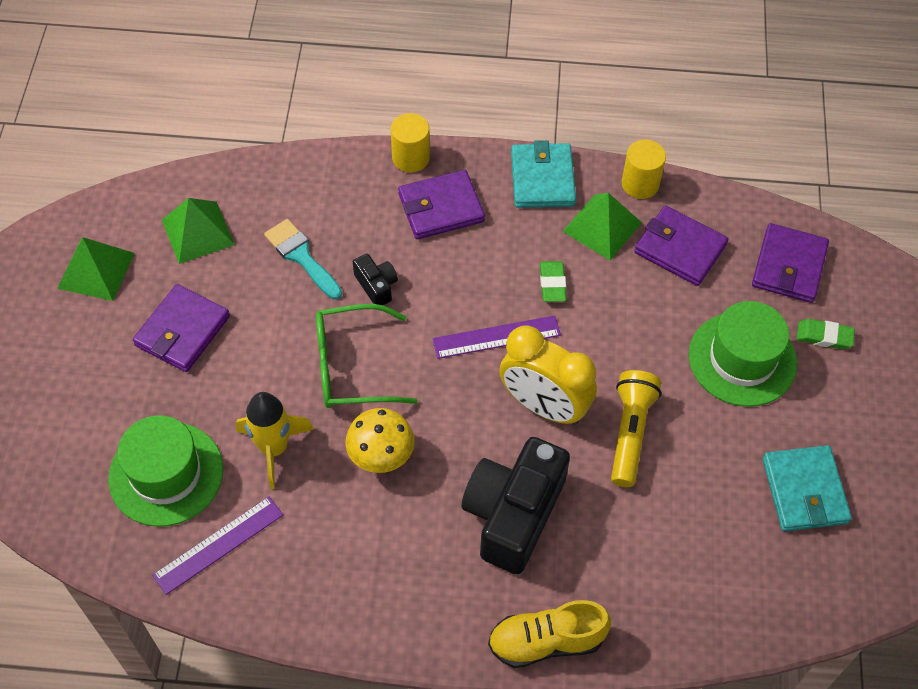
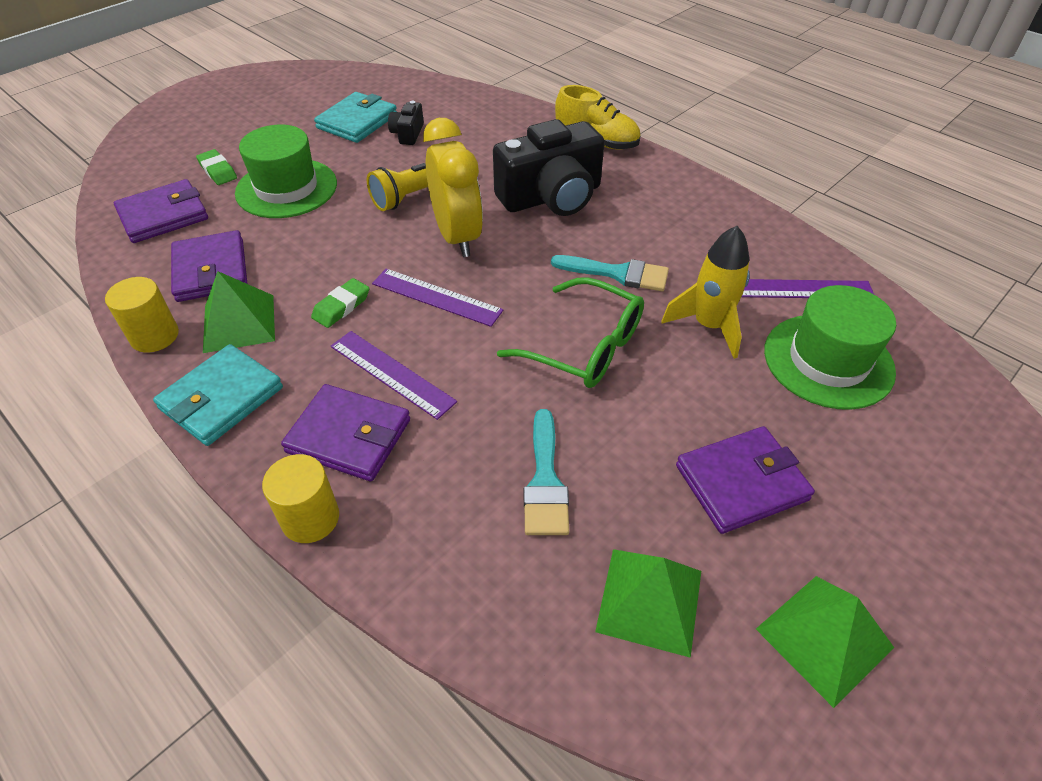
camera: 140 degrees left, 10 degrees down
yellow mushroom [346,408,414,473] -> turquoise brush [551,255,669,291]
black camera [353,254,398,305] -> black camera moved to [388,101,424,145]
none -> purple ruler [331,331,457,420]

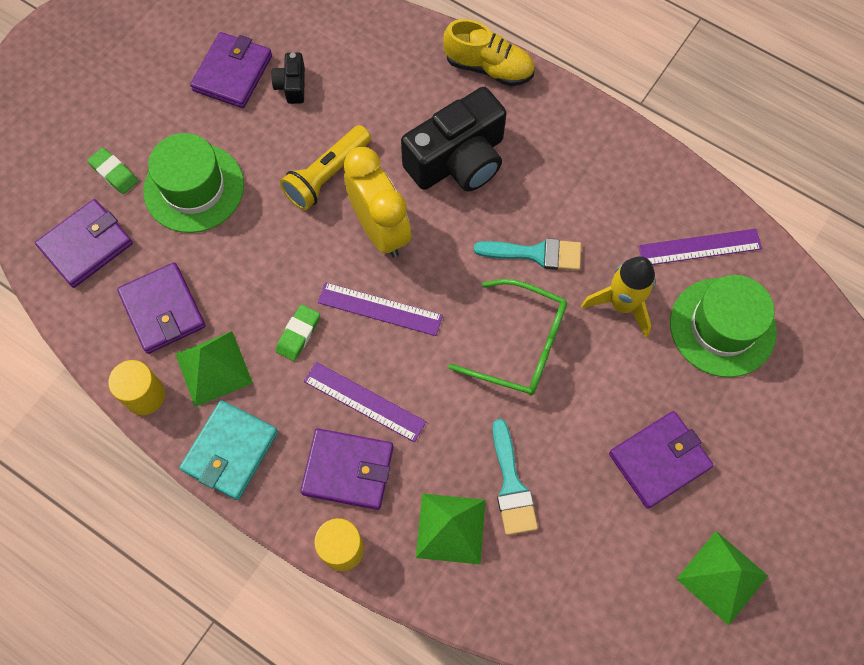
camera: 10 degrees left, 20 degrees up
turquoise wallet [314,92,397,143] -> purple wallet [190,32,272,108]
green pyramid [595,549,701,658] -> green pyramid moved to [416,494,486,564]

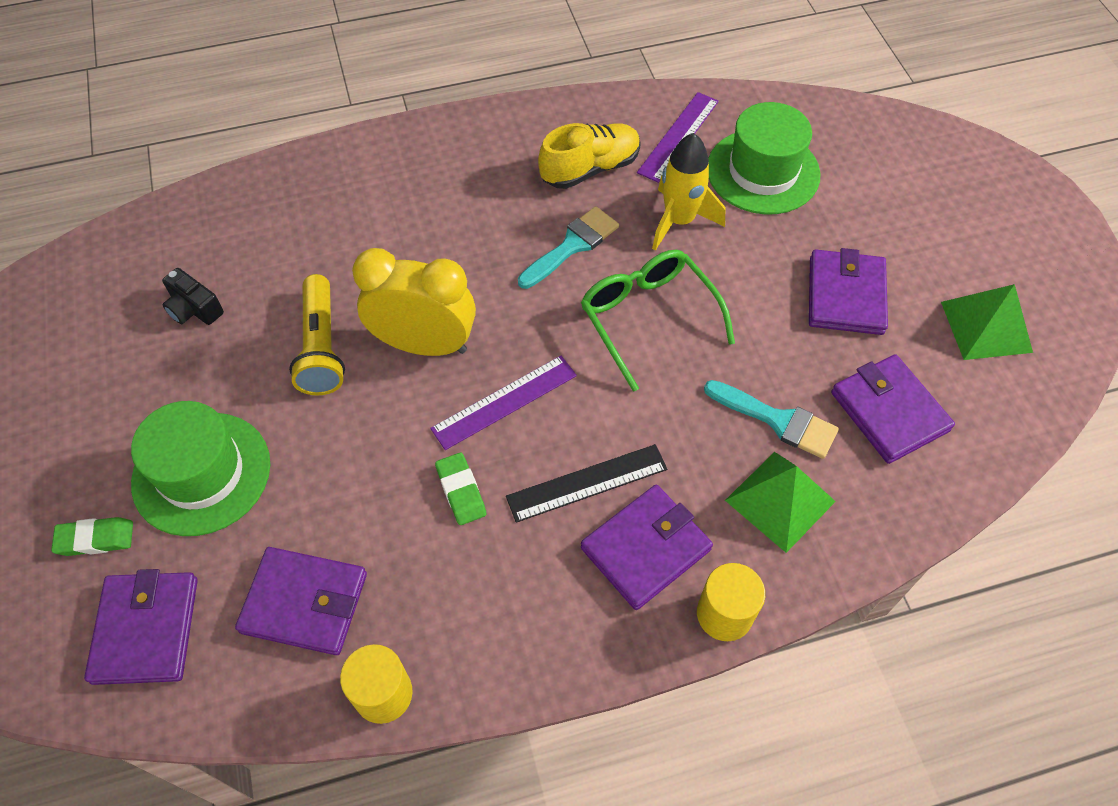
camera: 50 degrees left, 10 degrees down
green pyramid [175,331,253,407] -> none
turquoise wallet [179,400,278,500] -> none
purple wallet [190,32,272,108] -> purple wallet moved to [831,354,955,464]
purple ruler [304,362,426,442] -> black ruler [506,444,667,523]
black camera [401,87,507,192] -> none
yellow shoe [443,19,534,86] -> yellow shoe moved to [538,123,641,189]
green glasses [448,279,567,395] -> green glasses turned 90 degrees counterclockwise [581,250,735,392]

